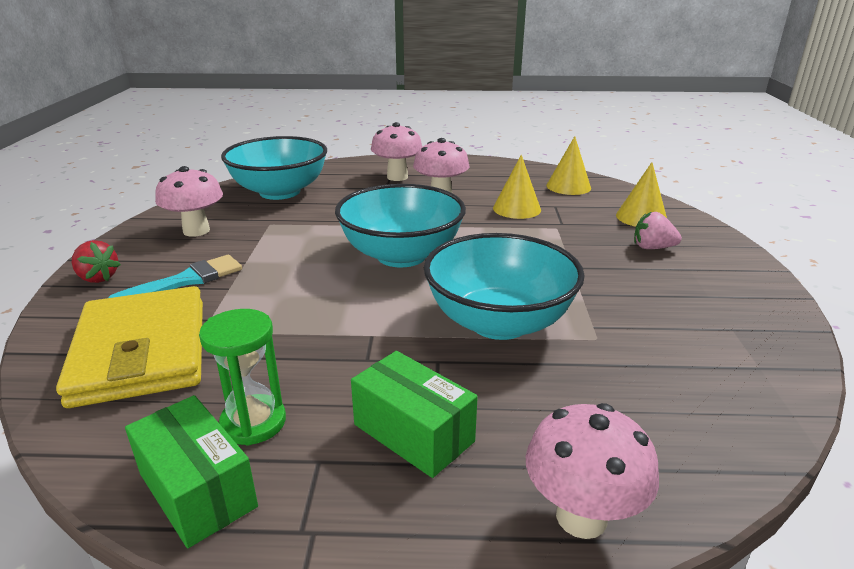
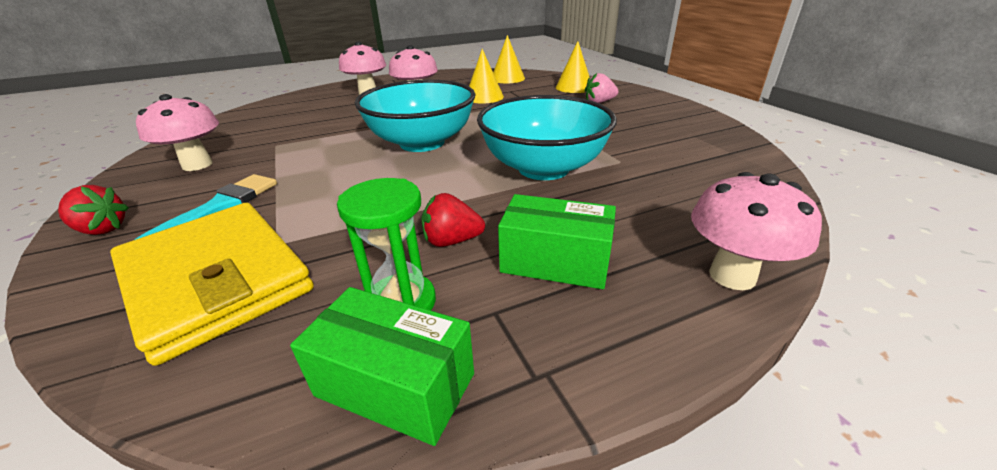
camera: 25 degrees left, 5 degrees up
turquoise bowl [221,136,327,200] -> none
none -> red strawberry [421,193,485,247]

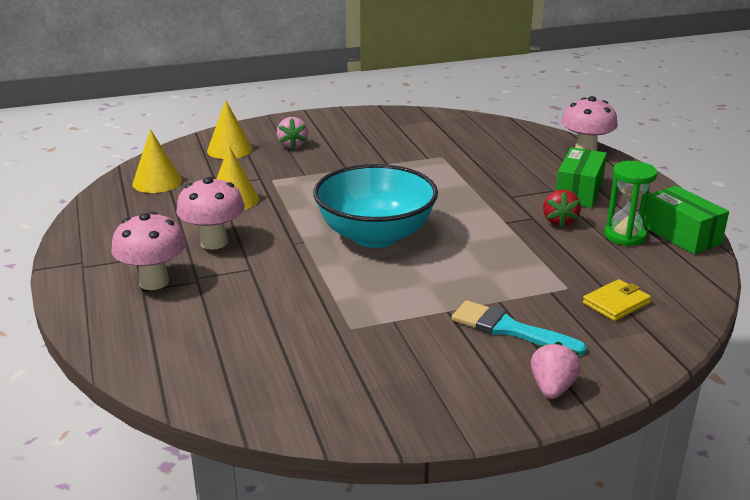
camera: 85 degrees left, 5 degrees down
red strawberry [58,185,129,235] -> pink strawberry [531,342,581,399]
yellow wallet [110,203,314,366] -> yellow wallet [583,279,651,321], size x0.43
pink mushroom [136,94,219,171] -> none
green box [290,287,474,446] -> green box turned 60 degrees counterclockwise [643,186,729,255]
turquoise bowl [477,95,617,180] -> none

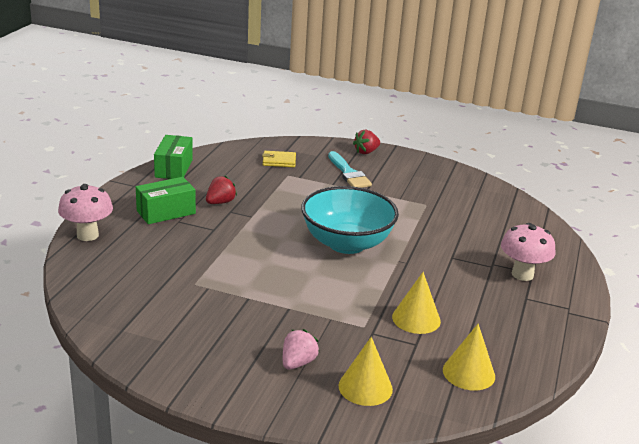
camera: 145 degrees left, 0 degrees up
pink mushroom [176,177,245,250] -> none
pink strawberry [531,342,581,399] -> red strawberry [353,130,380,154]
green hourglass [604,161,657,246] -> none

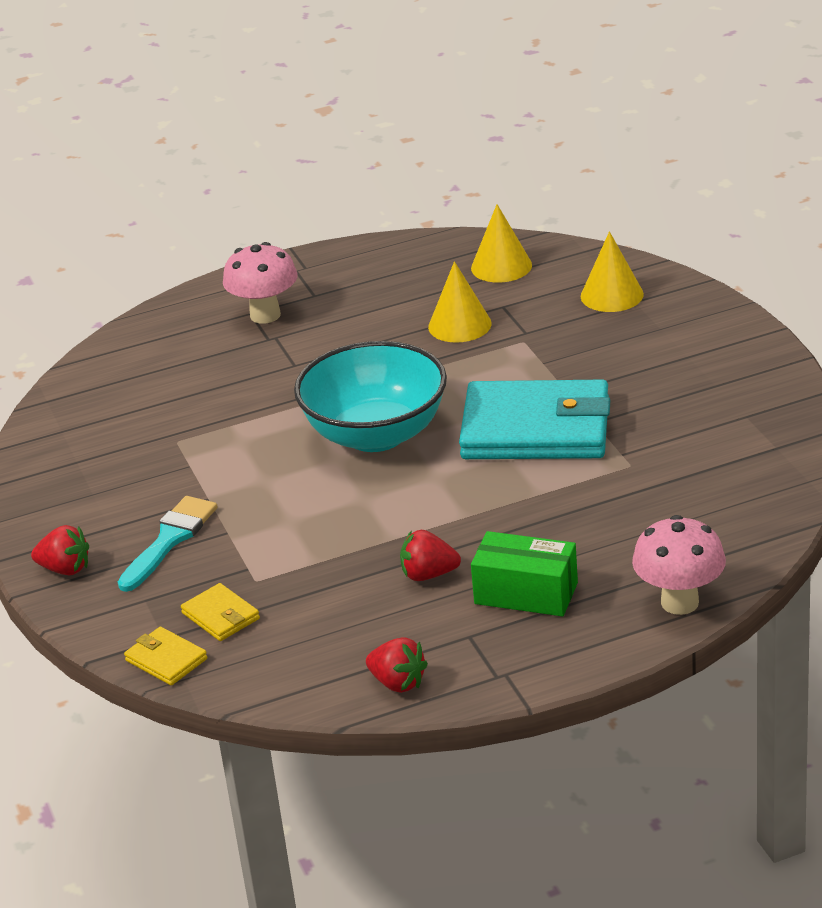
camera: 125 degrees left, 5 degrees up
green box [154,135,193,179] -> red strawberry [366,637,428,693]
pink strawberry [283,329,319,370] -> none
none -> yellow wallet [124,627,207,685]
none -> turquoise wallet [459,380,611,459]

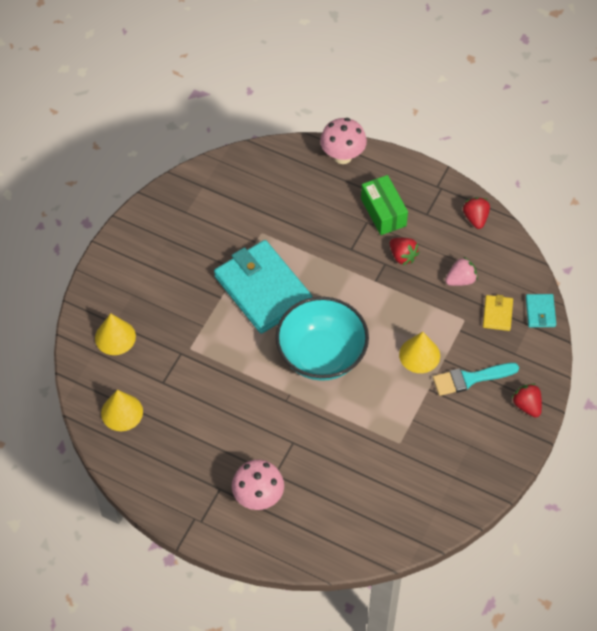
camera: 135 degrees left, 25 degrees up
yellow wallet [124,627,207,685] -> turquoise wallet [526,294,556,327]
yellow cone [428,261,492,343] -> yellow cone moved to [399,332,440,373]
none -> pink strawberry [445,257,478,286]

